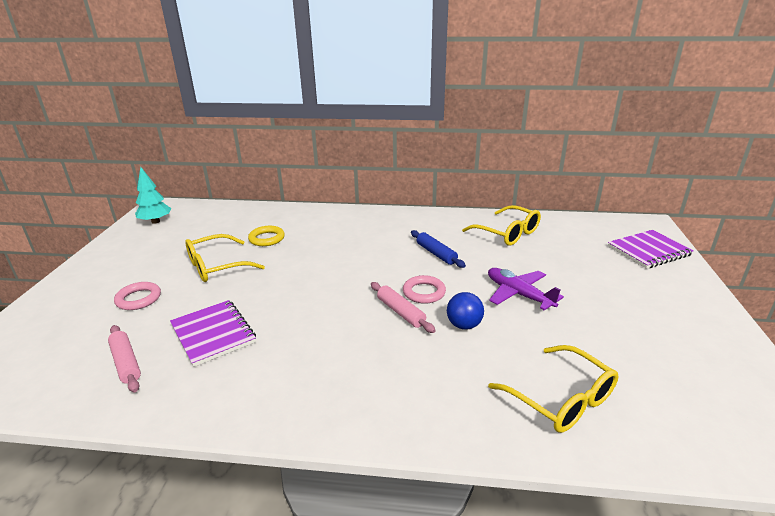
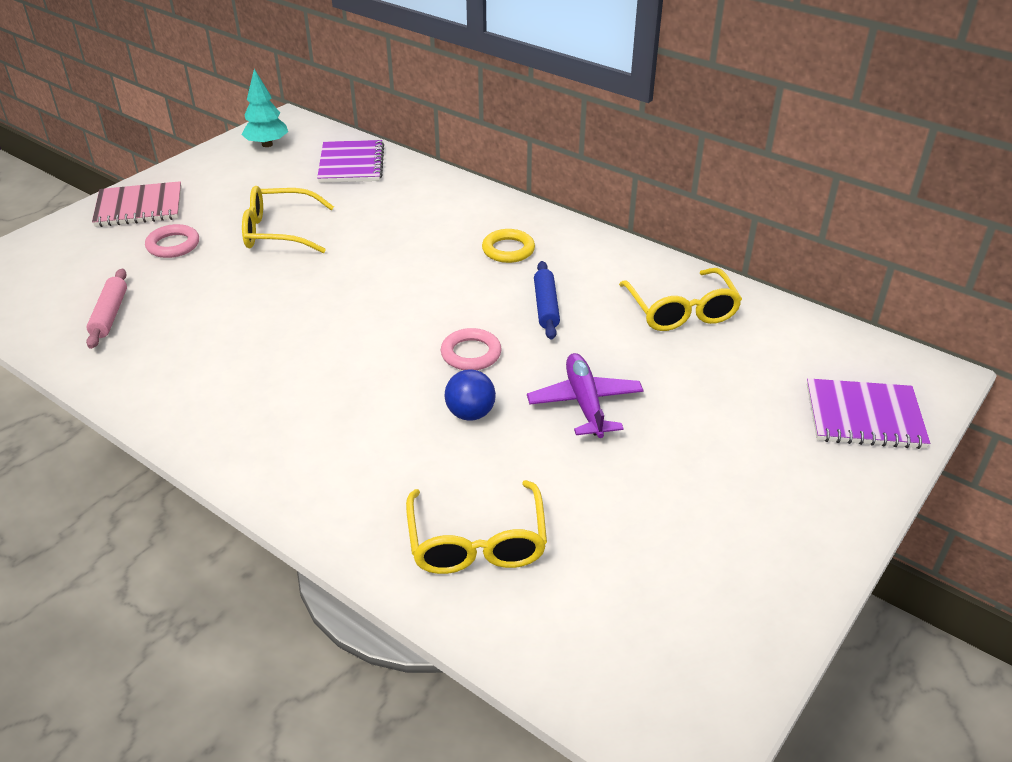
camera: 30 degrees right, 10 degrees up
purple notebook [170,300,256,367] -> purple notebook moved to [317,140,384,183]
yellow ring [248,226,285,246] -> yellow ring moved to [482,229,535,263]
pink rolling pin [371,282,436,333] -> none
none -> pink notebook [92,181,181,227]

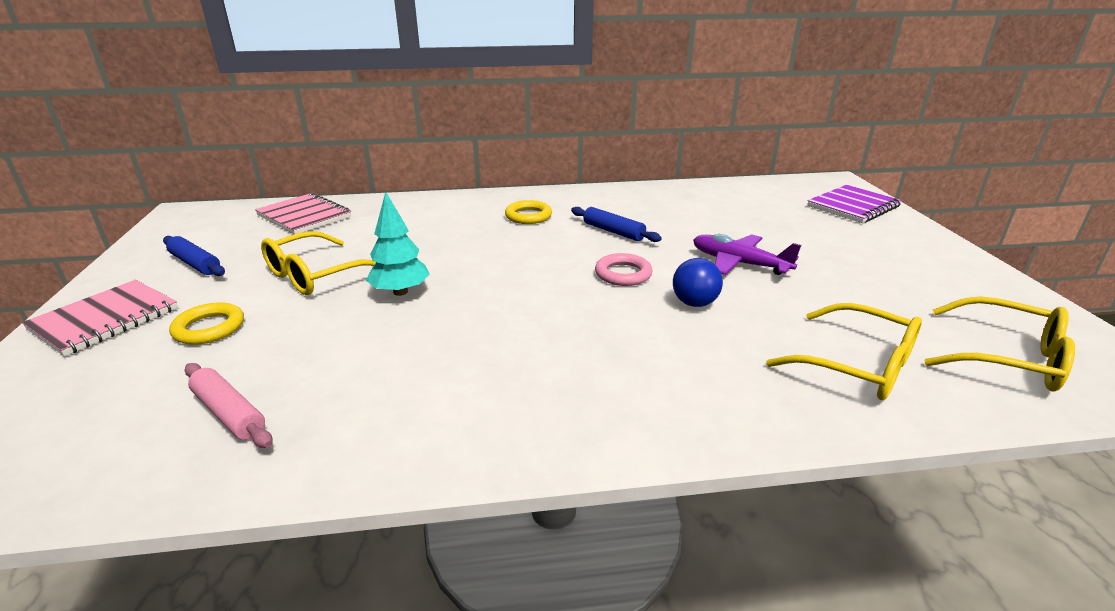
camera: 45 degrees left, 10 degrees down
pink ring [145,224,199,258] -> yellow ring [169,302,244,345]
turquoise tree [241,69,288,147] -> turquoise tree moved to [366,192,430,296]
purple notebook [317,140,384,183] -> pink notebook [255,193,351,234]
yellow glasses [619,268,742,331] -> yellow glasses moved to [925,296,1075,392]
none -> blue rolling pin [163,236,225,276]

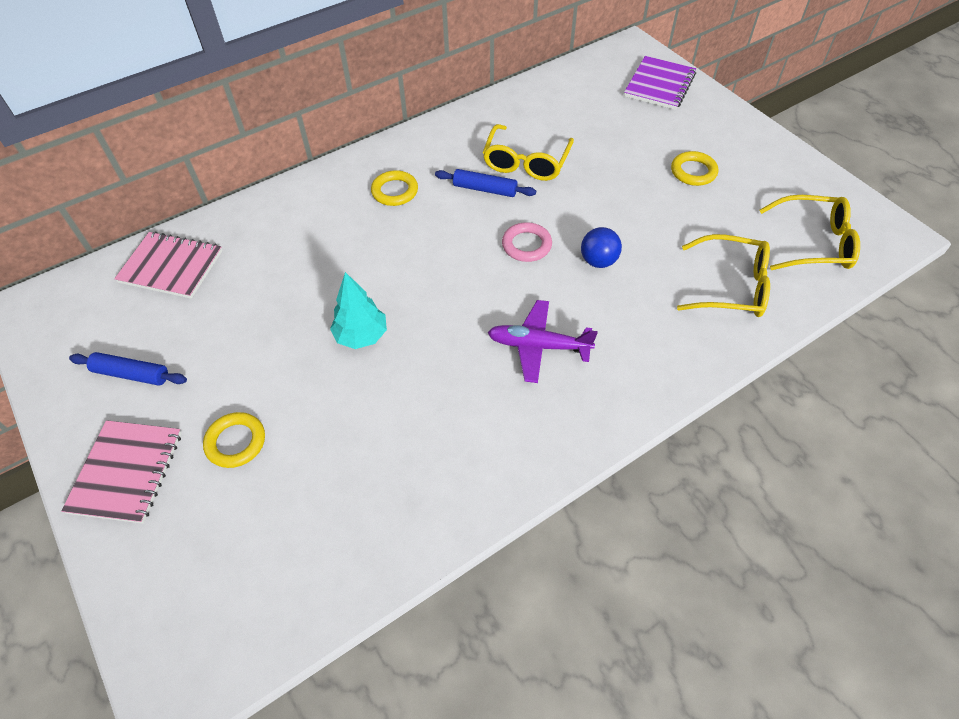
camera: 25 degrees left, 25 degrees up
pink rolling pin [185,363,273,448] -> none
yellow glasses [261,231,376,295] -> yellow glasses moved to [483,124,574,181]
purple plane [693,234,801,275] -> purple plane moved to [488,300,598,383]
none -> yellow ring [671,151,718,186]

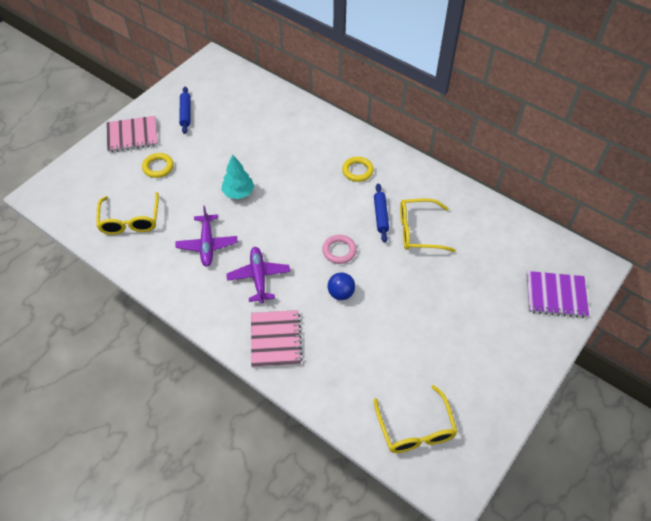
camera: 70 degrees right, 0 degrees up
pink notebook [114,231,222,299] -> pink notebook moved to [251,310,303,368]
yellow ring [671,151,718,186] -> none
yellow glasses [677,234,770,317] -> yellow glasses moved to [96,192,159,235]
none -> purple plane [176,206,237,267]

